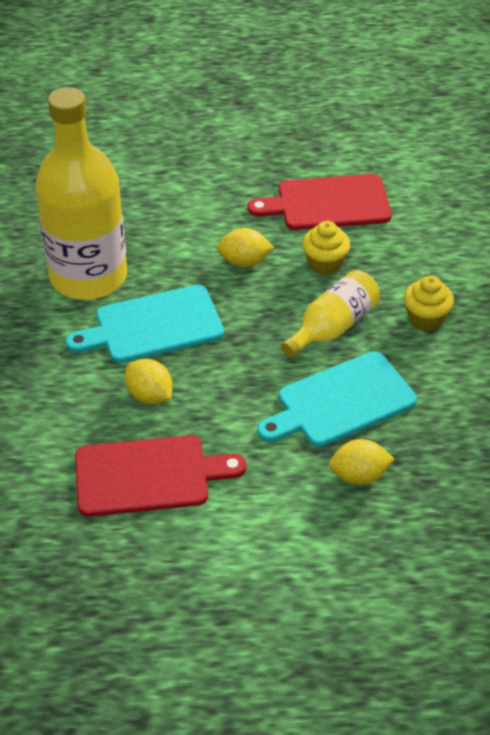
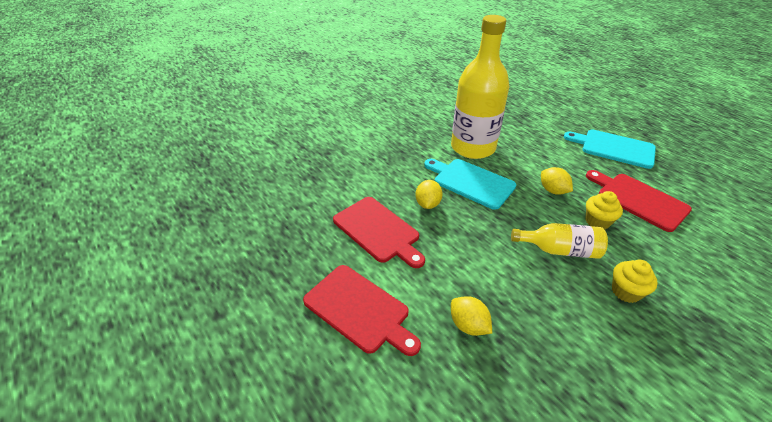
camera: 55 degrees right, 5 degrees down
turquoise cutting board [257,351,417,447] -> turquoise cutting board moved to [564,130,656,169]
none -> red cutting board [303,265,421,356]

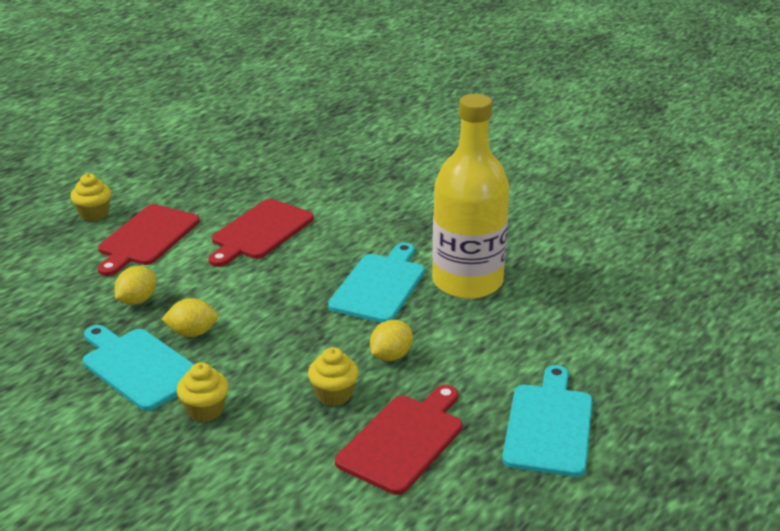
camera: 75 degrees right, 10 degrees down
yellow lemon [415,180,443,209] -> yellow lemon moved to [162,298,218,337]
yellow bottle [511,223,608,259] -> none
none -> yellow cupcake [70,173,111,221]
none -> turquoise cutting board [83,325,194,411]

